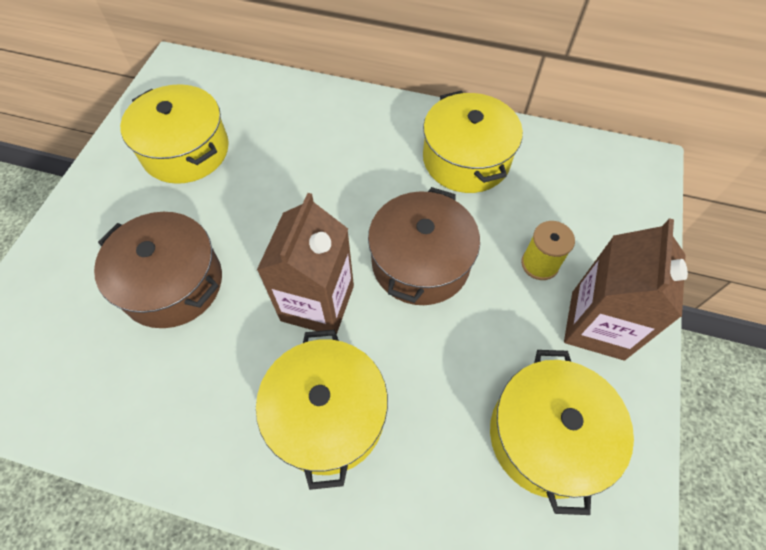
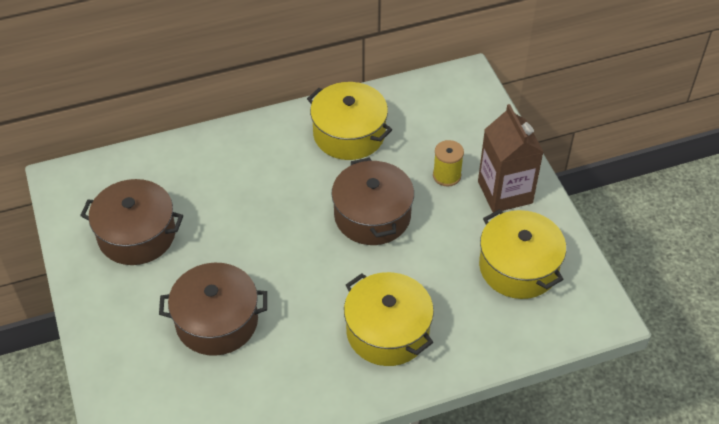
camera: 35 degrees left, 10 degrees down
yellow pot [120,84,229,184] -> brown pot [80,179,183,265]
brown carton [257,193,354,335] -> none

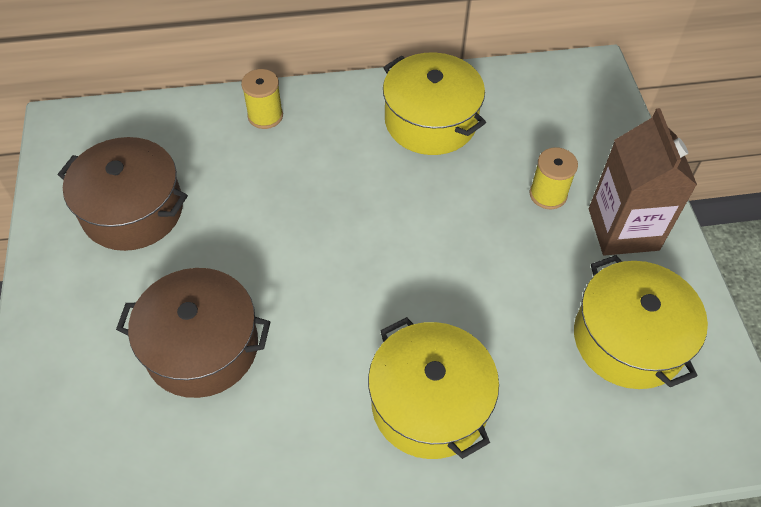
camera: 10 degrees right, 5 degrees up
brown pot [331,158,414,245] -> none
none -> yellow spool [241,69,283,129]

